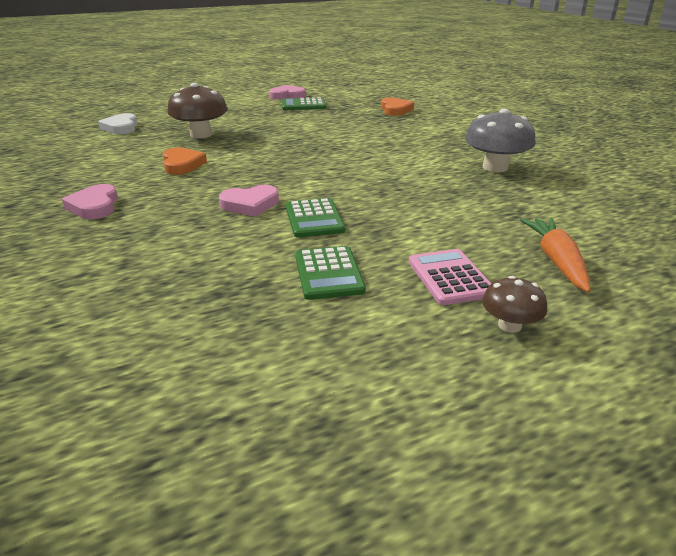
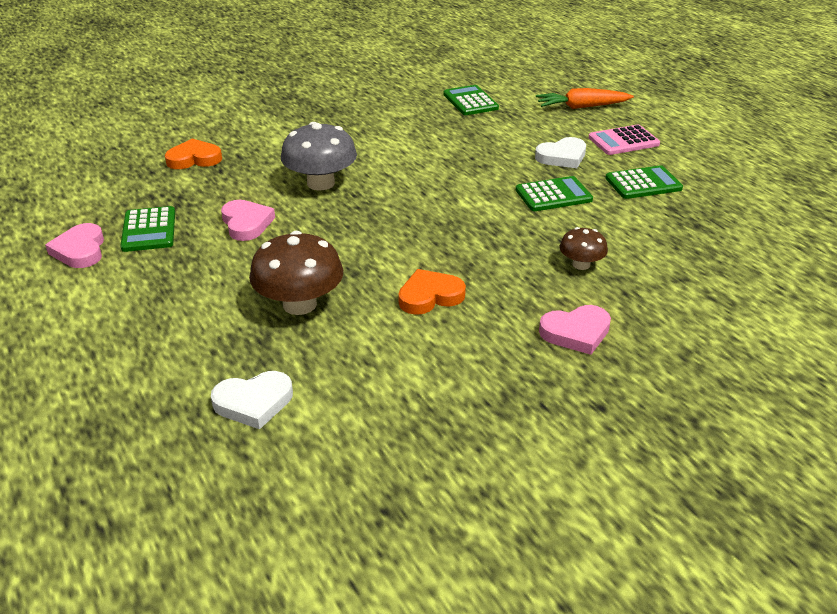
camera: 95 degrees left, 5 degrees up
pink heart [219,185,279,217] -> pink heart moved to [221,200,275,241]
grey mushroom [465,109,536,172] -> grey mushroom moved to [281,122,357,190]
brown mushroom [482,276,547,333] -> brown mushroom moved to [560,227,608,270]
none -> green calculator [443,85,499,115]
none -> white heart [535,137,586,168]

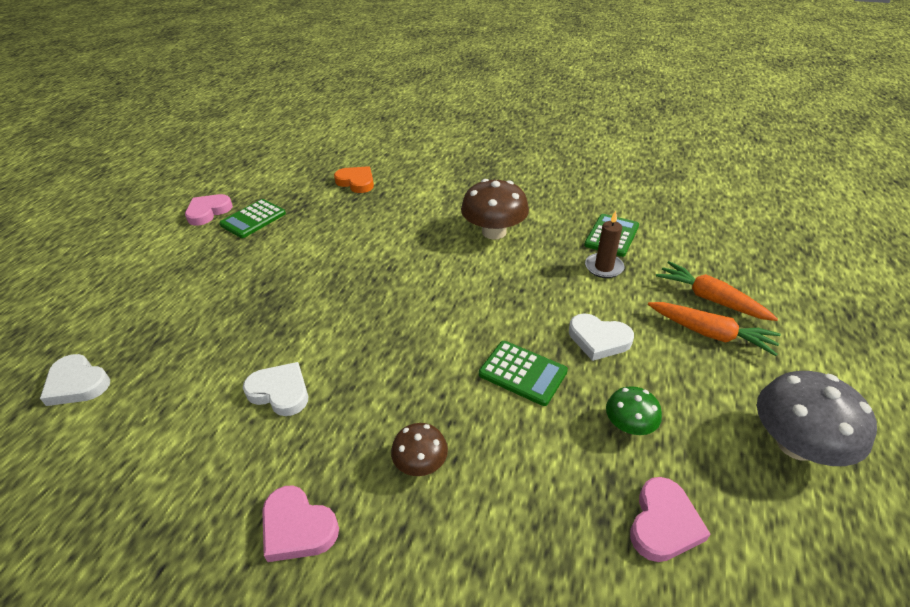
camera: 50 degrees right, 5 degrees up
pink heart [221,200,275,241] -> pink heart moved to [630,477,711,562]
brown mushroom [249,231,343,315] -> brown mushroom moved to [461,179,529,240]
grey mushroom [281,122,357,190] -> grey mushroom moved to [757,371,877,466]
orange heart [398,269,466,315] -> white heart [243,362,308,416]
pink calculator [589,125,660,155] -> none
green calculator [605,165,683,199] -> green mushroom [606,386,662,435]
none -> brown candle [585,211,624,278]
none -> orange carrot [648,302,781,356]

